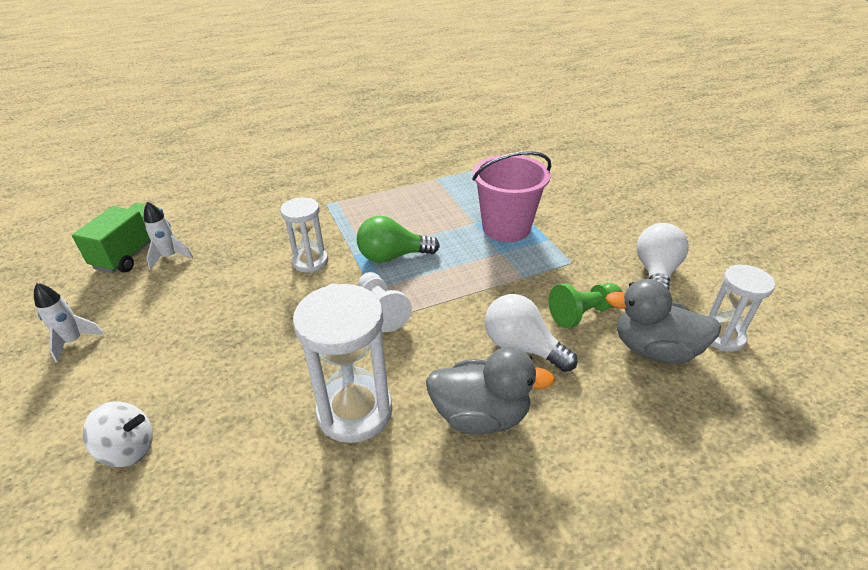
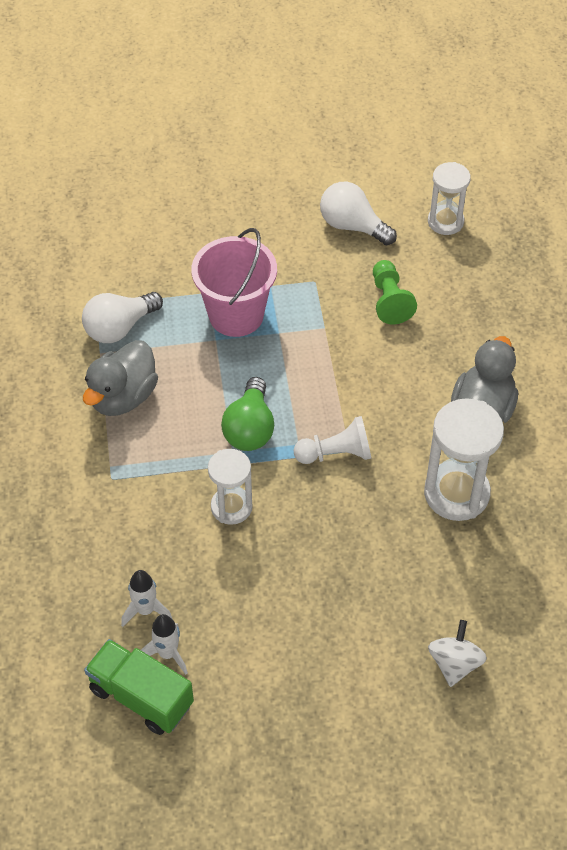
camera: 75 degrees left, 15 degrees up
white rocket [34,283,104,363] -> white rocket moved to [121,570,173,627]
white light bulb [485,294,577,372] -> white light bulb moved to [82,292,163,343]
grey duck [606,279,721,364] -> grey duck moved to [83,340,158,416]

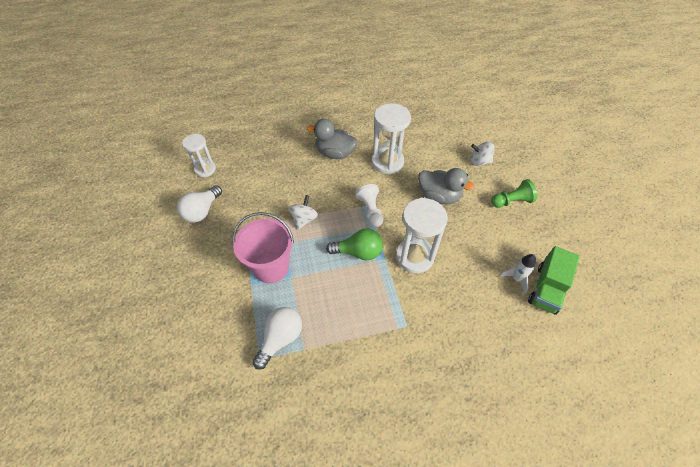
camera: 95 degrees left, 0 degrees up
white light bulb [82,292,163,343] -> white light bulb turned 105 degrees counterclockwise [253,307,302,370]
grey duck [83,340,158,416] -> grey duck moved to [418,168,475,204]
white rocket [121,570,173,627] -> none
white hourglass [208,449,253,525] -> white hourglass [396,198,448,273], size x1.59
green pawn [373,260,417,324] -> green pawn moved to [491,179,537,208]
none -> white spinning top [288,195,318,229]

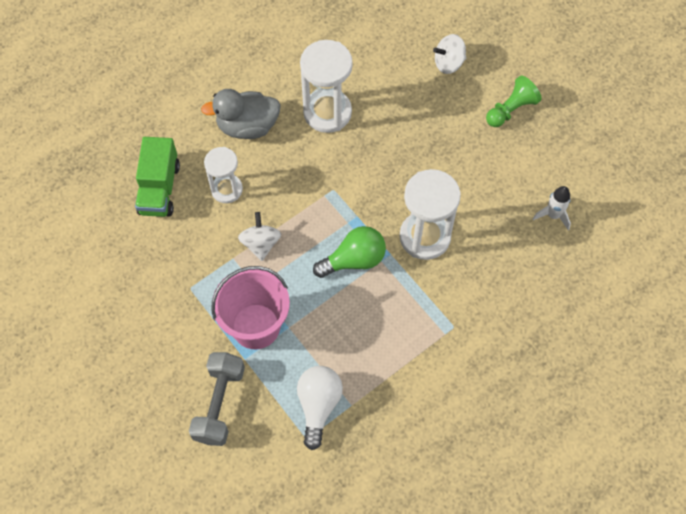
camera: 25 degrees left, 10 degrees up
white light bulb [177,185,222,223] -> none
white hourglass [182,134,216,177] -> white hourglass moved to [204,147,243,203]
white pawn [355,184,383,227] -> none
grey duck [418,168,475,204] -> none
green truck [528,246,580,315] -> green truck moved to [135,137,180,217]
none -> grey dumbbell [189,352,245,446]

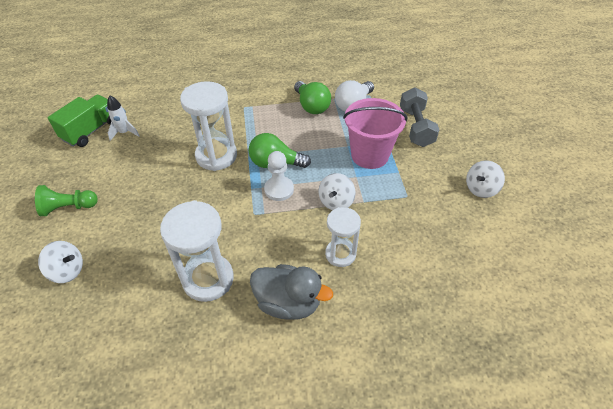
camera: 150 degrees left, 15 degrees down
green truck [135,137,180,217] -> green truck moved to [48,95,111,147]
grey dumbbell [189,352,245,446] -> grey dumbbell turned 45 degrees counterclockwise [400,87,439,147]
none -> white pawn [264,151,294,201]
none -> green light bulb [294,81,331,114]
none -> white spinning top [466,160,505,198]

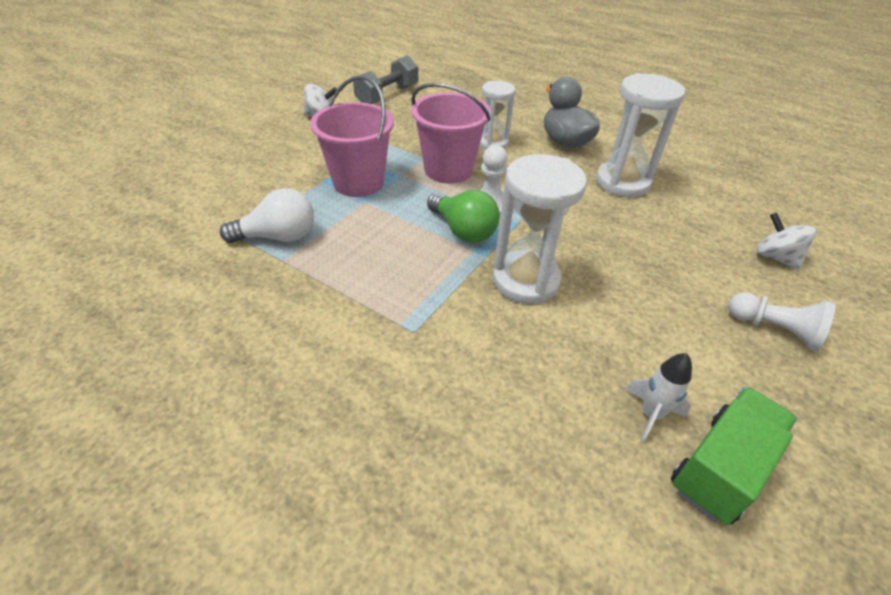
camera: 140 degrees left, 5 degrees down
green pawn [35,185,98,216] -> white pawn [729,292,836,352]
green truck [48,95,111,147] -> green truck turned 150 degrees clockwise [671,386,797,525]
green light bulb [294,81,331,114] -> none
white spinning top [318,173,356,210] -> pink bucket [411,83,491,184]
grey dumbbell [400,87,439,147] -> grey dumbbell moved to [353,55,418,104]

